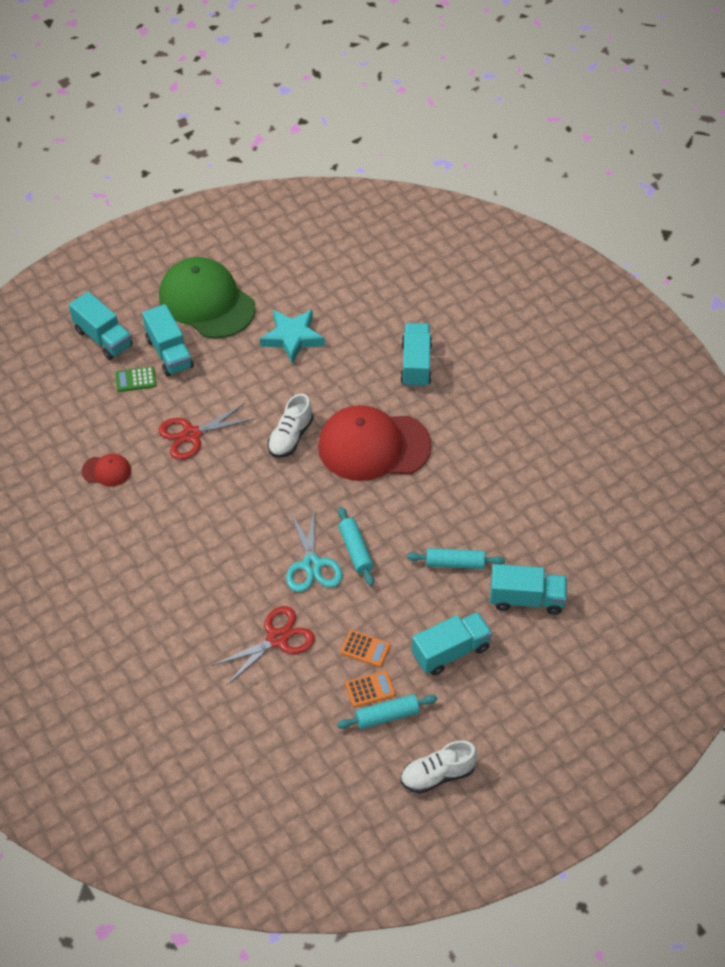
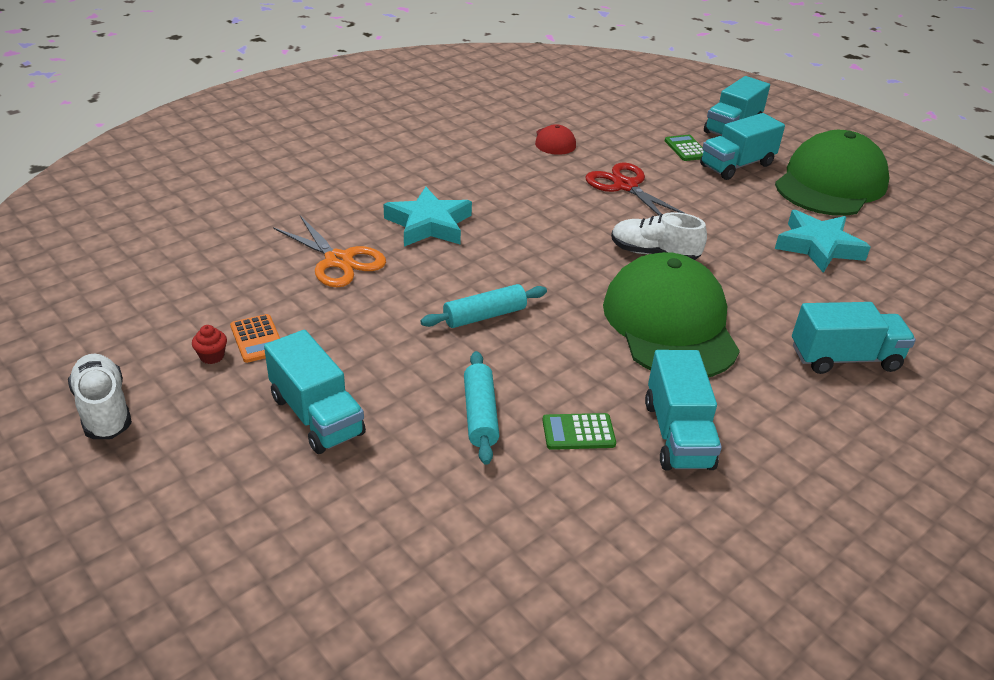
camera: 80 degrees right, 15 degrees down
red scissors [212,606,315,685] -> orange scissors [273,215,386,287]
turquoise scissors [286,506,343,592] -> none
red cap [318,405,432,481] -> green cap [603,252,740,377]
turquoise rolling pin [337,694,438,729] -> red cupcake [192,325,227,364]
orange calculator [340,630,390,667] -> none
turquoise truck [490,564,567,615] -> turquoise truck moved to [645,350,722,471]
none -> turquoise star [383,187,472,246]
none -> green calculator [542,413,616,450]

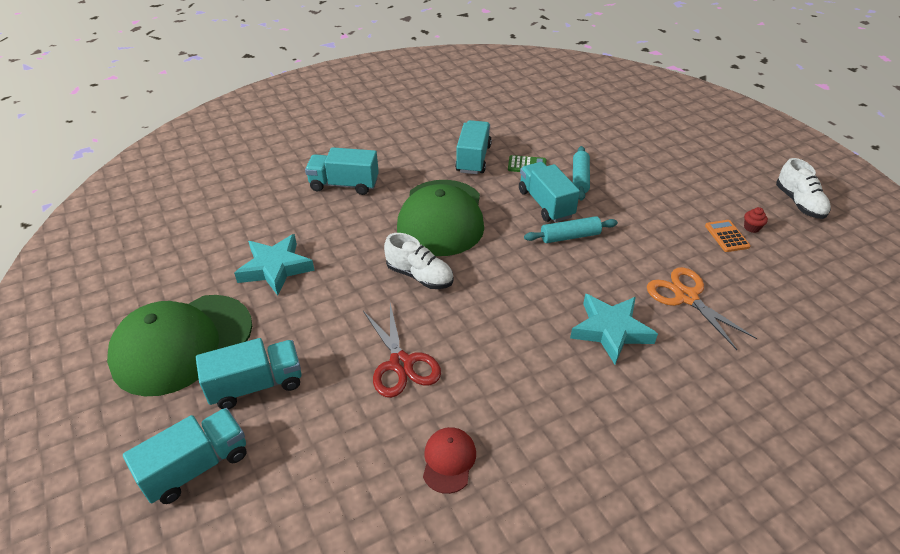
camera: 165 degrees left, 5 degrees up
turquoise truck [264,330,366,454] -> turquoise truck moved to [519,162,580,222]
green calculator [665,135,704,161] -> none

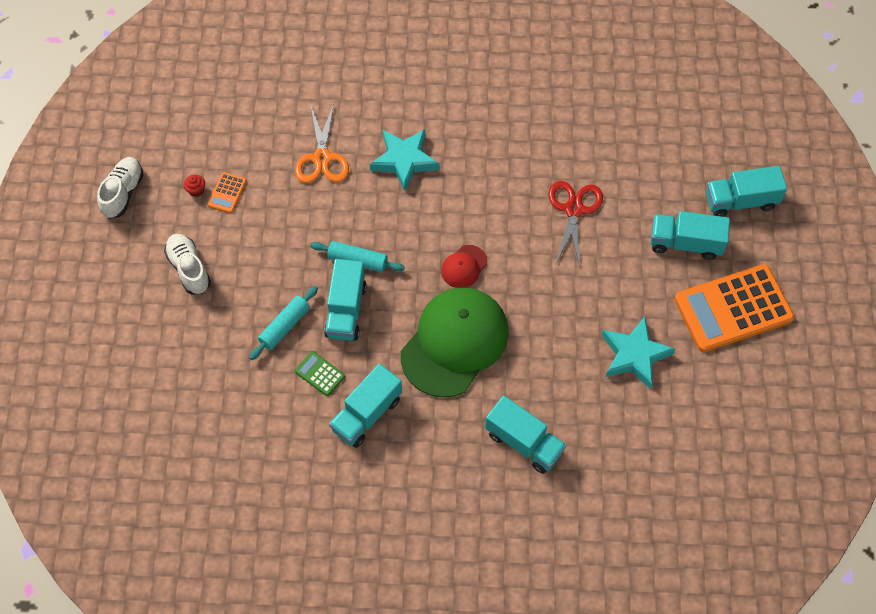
camera: 150 degrees left, 20 degrees up
green cap [107,295,252,396] -> orange calculator [675,264,794,352]
white shoe [384,233,454,289] -> white shoe moved to [164,234,211,295]
red cap [423,427,476,494] -> red cap moved to [441,245,487,288]

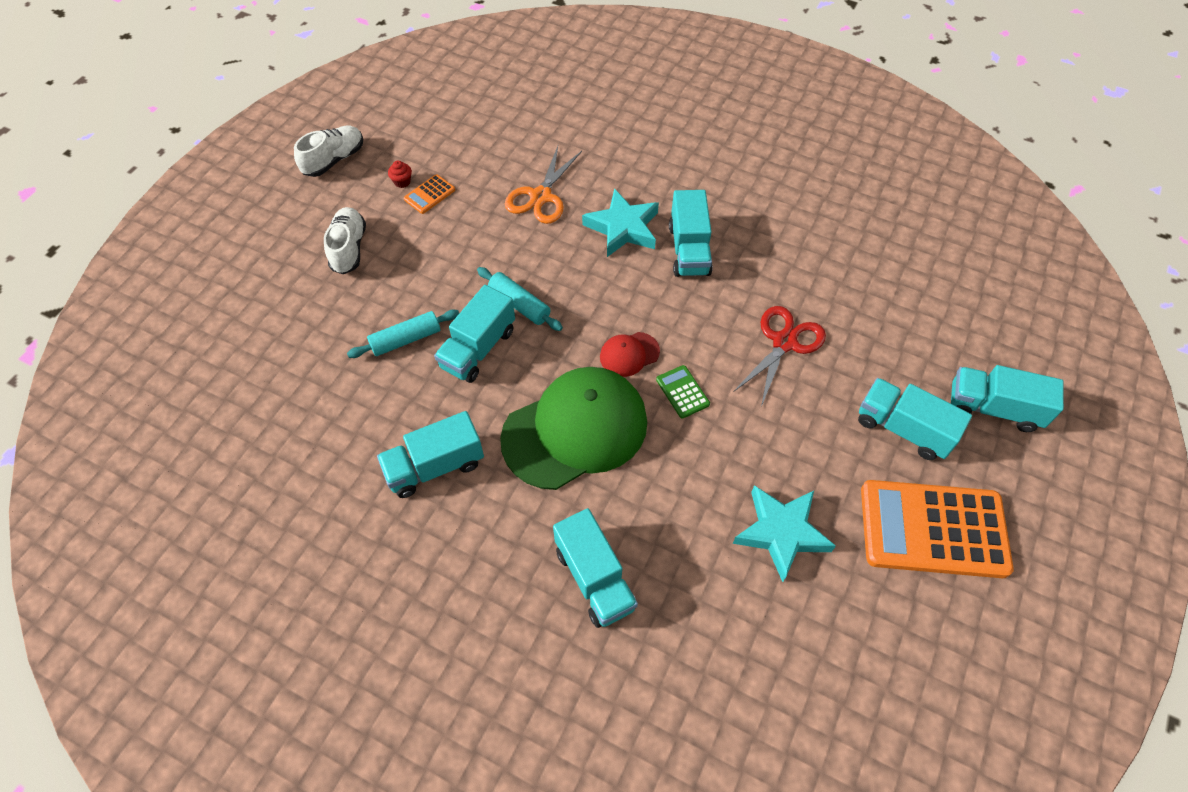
camera: 25 degrees right, 5 degrees down
green calculator [295,351,345,396] -> green calculator moved to [656,365,710,418]
none -> turquoise truck [669,190,713,277]

